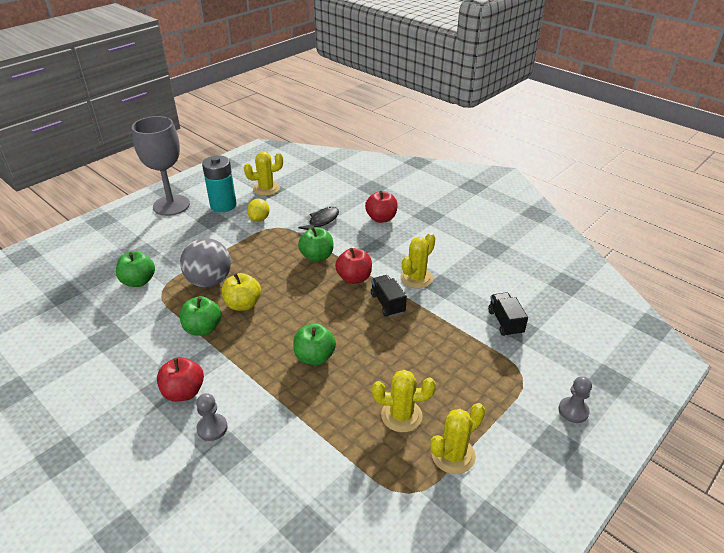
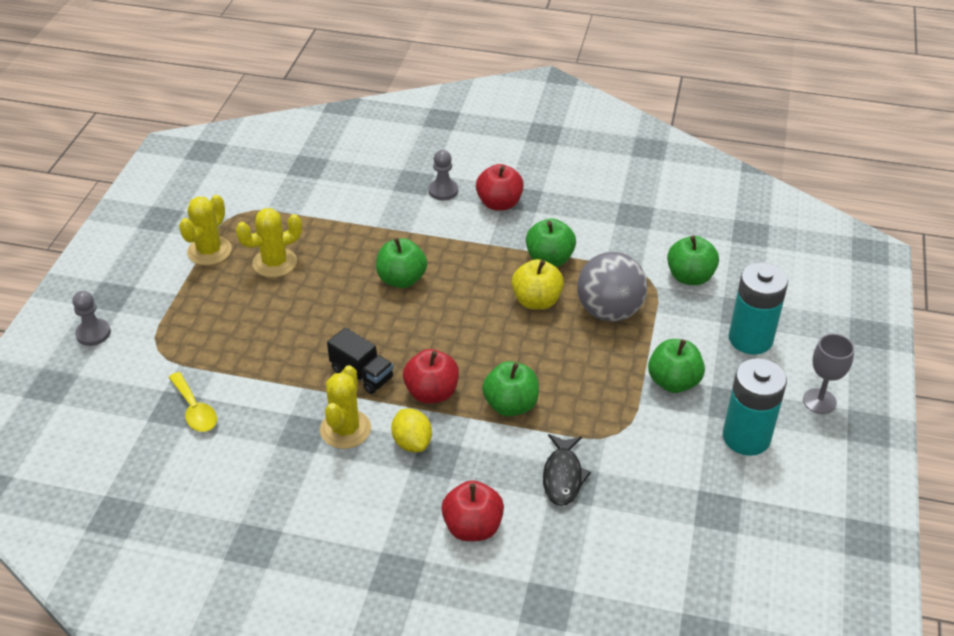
camera: 150 degrees right, 5 degrees up
grey goblet [132,116,190,216] -> grey goblet [803,334,854,414], size x0.51
yellow cactus [244,152,283,196] -> none
yellow lemon [247,199,269,222] -> yellow lemon moved to [391,409,432,452]
black truck [488,292,528,337] -> yellow spoon [169,372,217,432]
none -> green apple [648,339,705,393]
none -> turquoise battery [728,263,788,354]

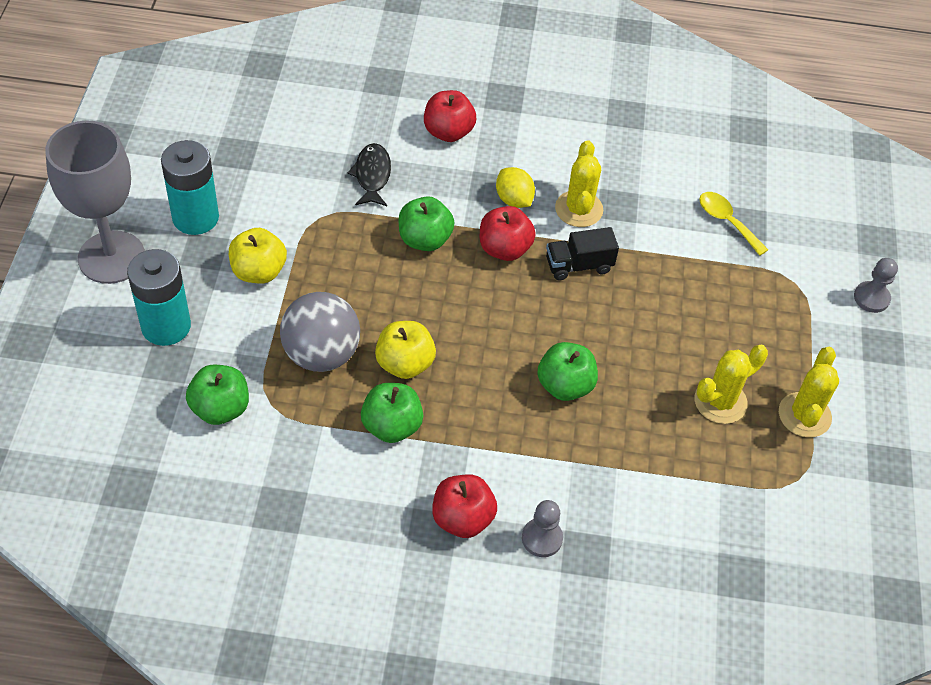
camera: 170 degrees right, 10 degrees up
black truck [327,327,394,394] -> black truck turned 45 degrees counterclockwise [546,227,619,280]
green apple [648,339,705,393] -> yellow apple [229,228,287,283]
grey goblet [803,334,854,414] -> grey goblet [45,121,145,284], size x1.96

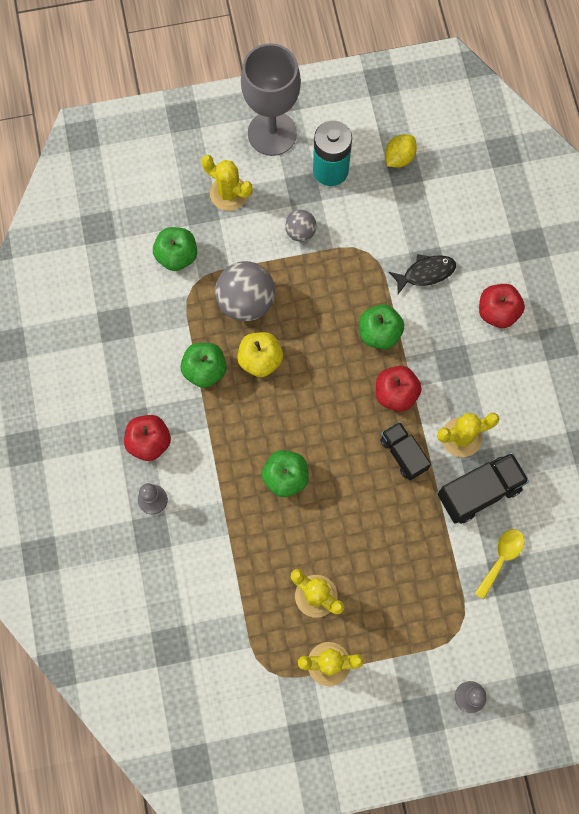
camera: 75 degrees right, 20 degrees up
turquoise battery [127,249,191,346] -> yellow cactus [201,155,253,211]
yellow apple [229,228,287,283] -> grey ball [285,210,317,242]
yellow lemon [496,167,535,208] -> yellow lemon moved to [385,134,417,167]
none -> black truck [438,453,529,524]

